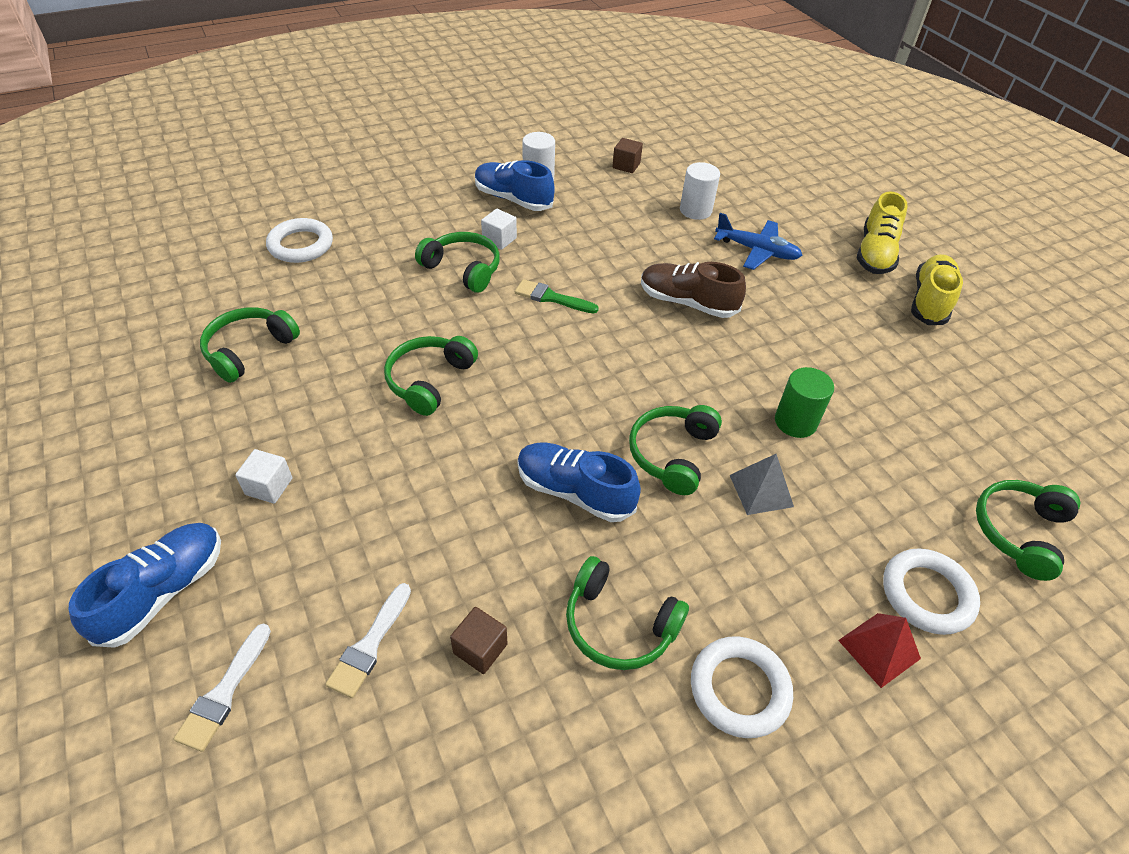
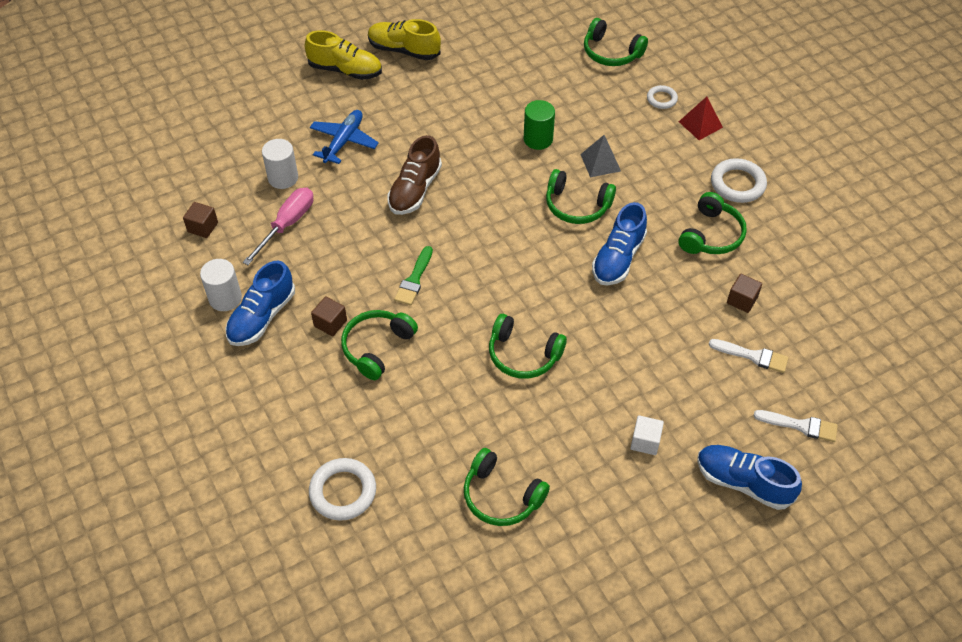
camera: 90 degrees left, 5 degrees up
white cube [481,209,517,250] -> brown cube [311,296,347,336]
white ring [883,548,980,635] -> white ring [647,85,678,109], size x0.59
none -> pink screwdriver [243,188,313,265]

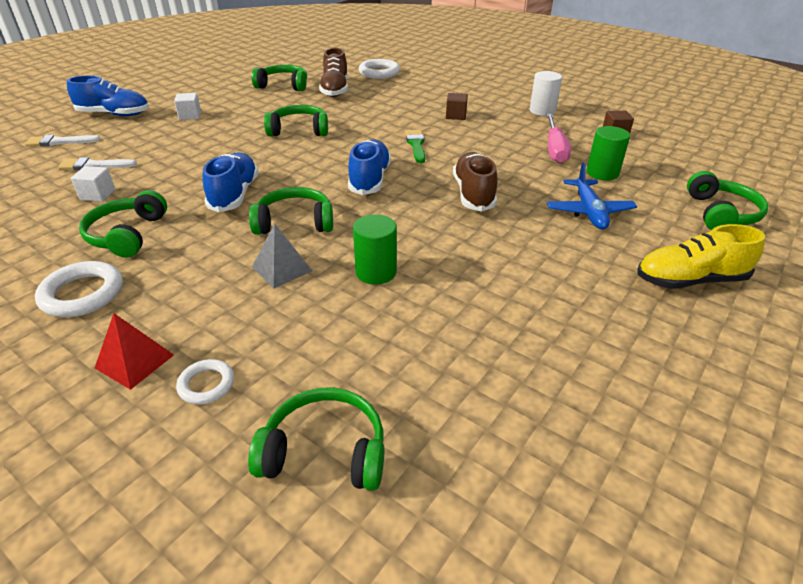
camera: 155 degrees right, 15 degrees down
blue shoe [225,260,295,346] -> blue shoe moved to [348,140,391,195]
white cylinder [262,139,298,189] -> green cylinder [586,126,630,181]
green headphones [341,310,418,380] -> green headphones moved to [687,171,768,230]
yellow shoe [368,19,441,60] -> none
brown cube [727,274,762,313] -> white cube [71,166,115,202]
none -> brown shoe [319,48,348,97]

